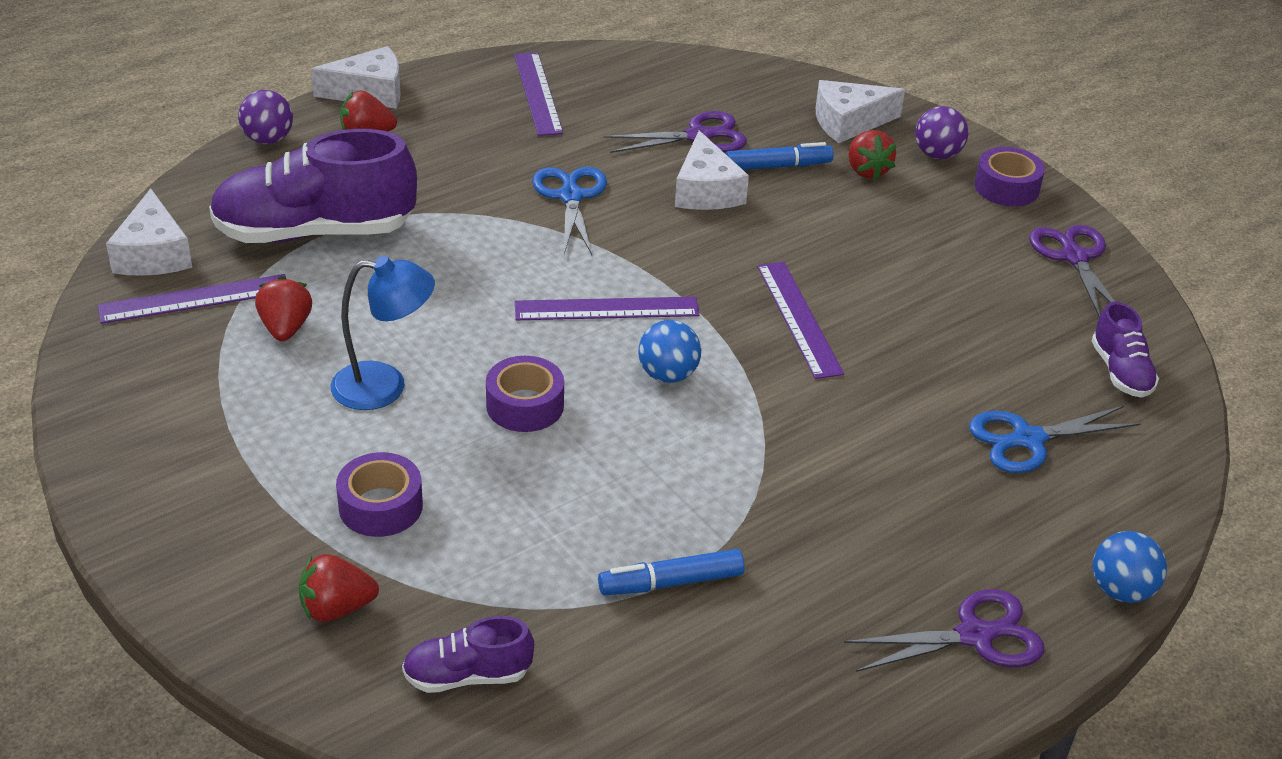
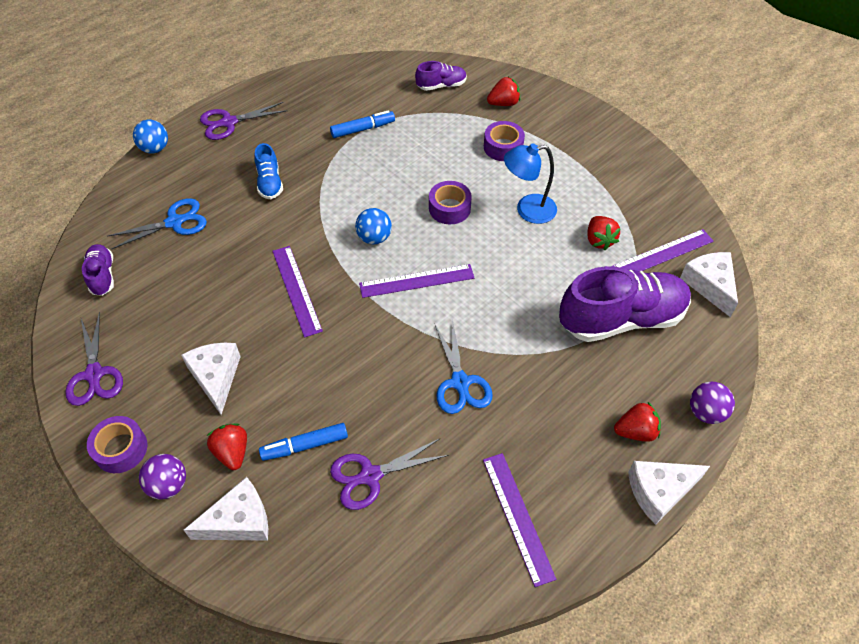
camera: 175 degrees right, 15 degrees up
white cheese [675,130,749,210] -> white cheese moved to [181,343,241,415]
none -> blue shoe [254,143,283,199]

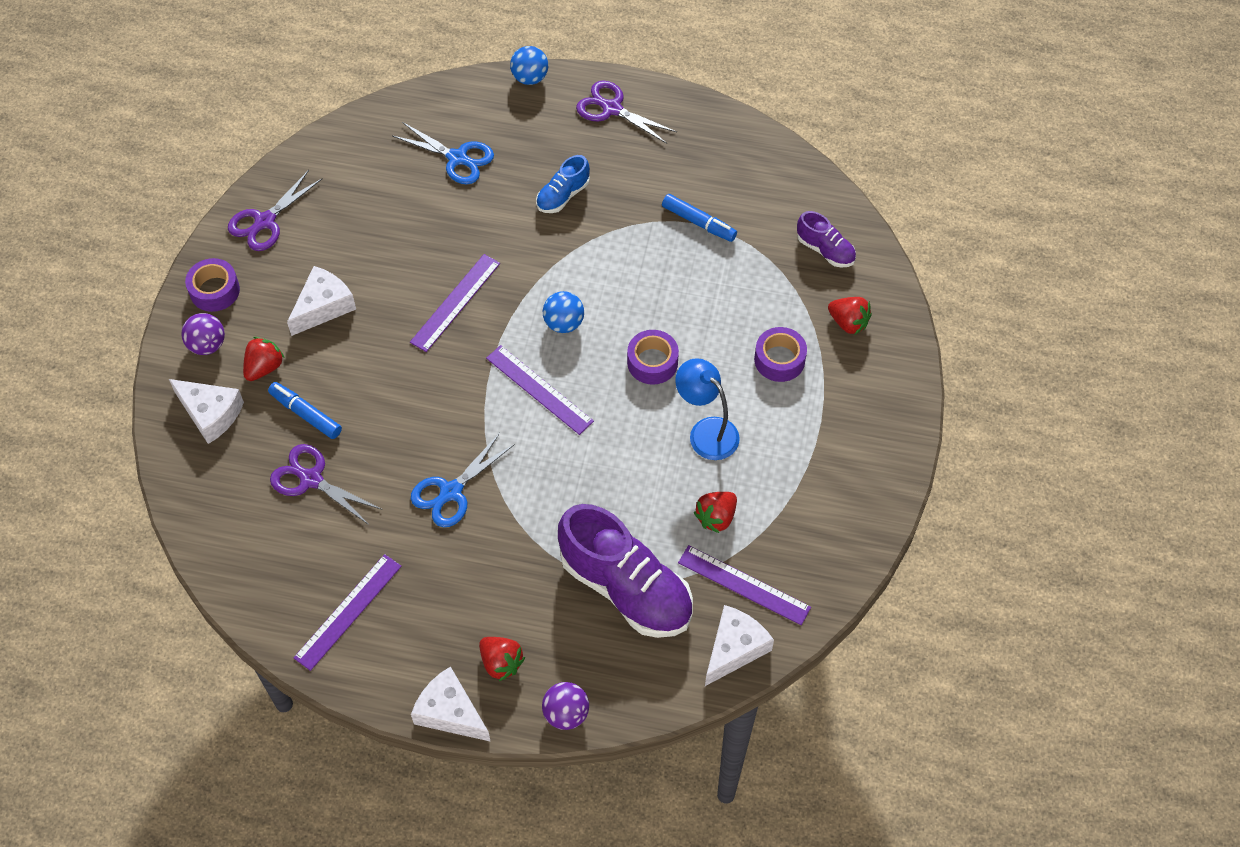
camera: 55 degrees right, 5 degrees up
purple shoe [82,244,114,296] -> none

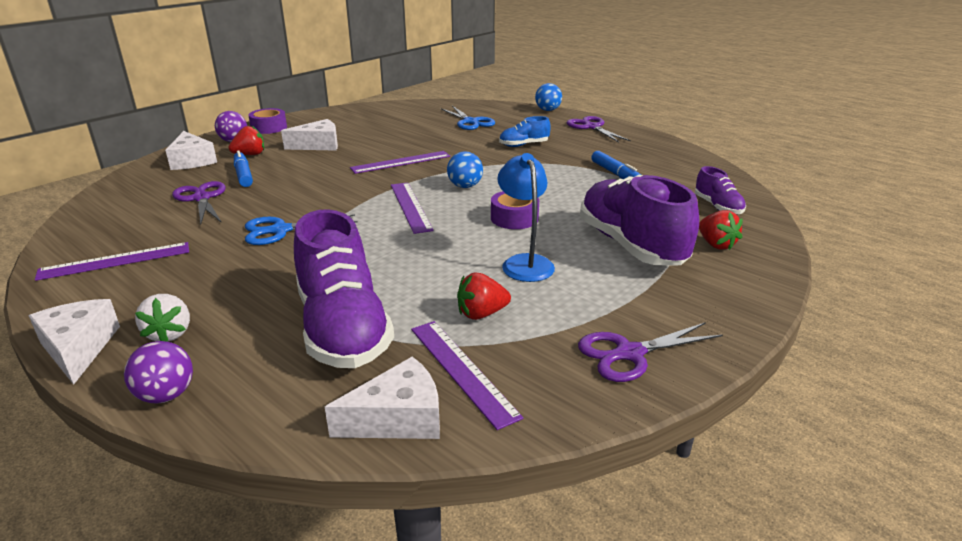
camera: 30 degrees right, 30 degrees down
purple scissors [228,170,323,251] -> purple scissors moved to [578,322,723,382]
red strawberry [479,637,525,681] -> white strawberry [135,294,190,342]
purple tape [754,327,807,382] -> purple shoe [580,175,699,265]

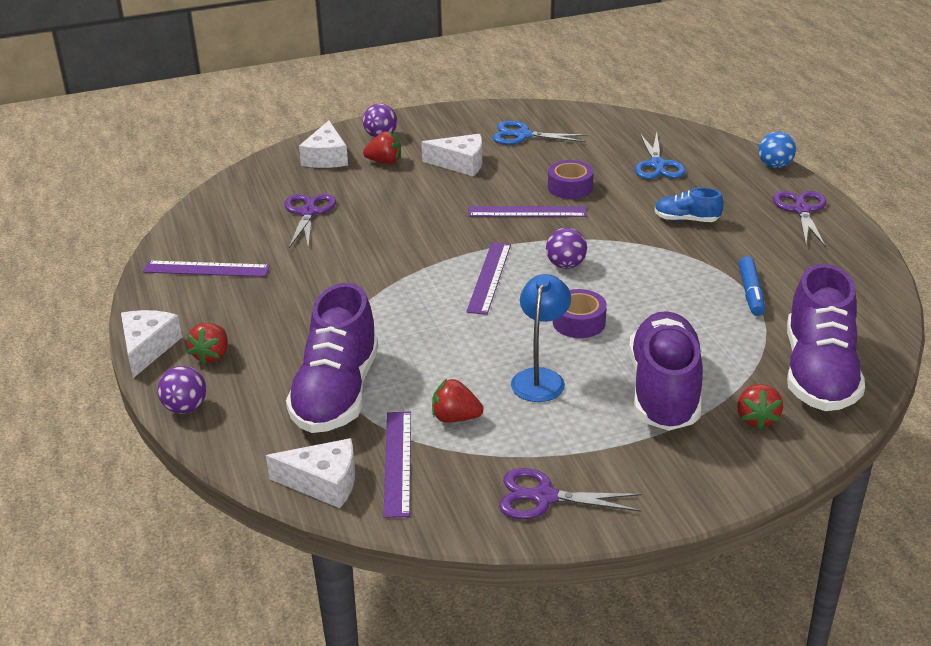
camera: 30 degrees right, 5 degrees up
white strawberry [135,294,190,342] -> red strawberry [187,323,228,364]
blue marker [234,150,253,187] -> none
blue scissors [245,214,358,245] -> blue scissors moved to [493,121,588,145]
purple tape [248,108,287,134] -> purple tape moved to [548,160,594,199]
blue ball [447,152,483,188] -> purple ball [546,228,587,269]
purple shoe [695,166,746,214] -> purple shoe [787,264,865,411], size x2.07

